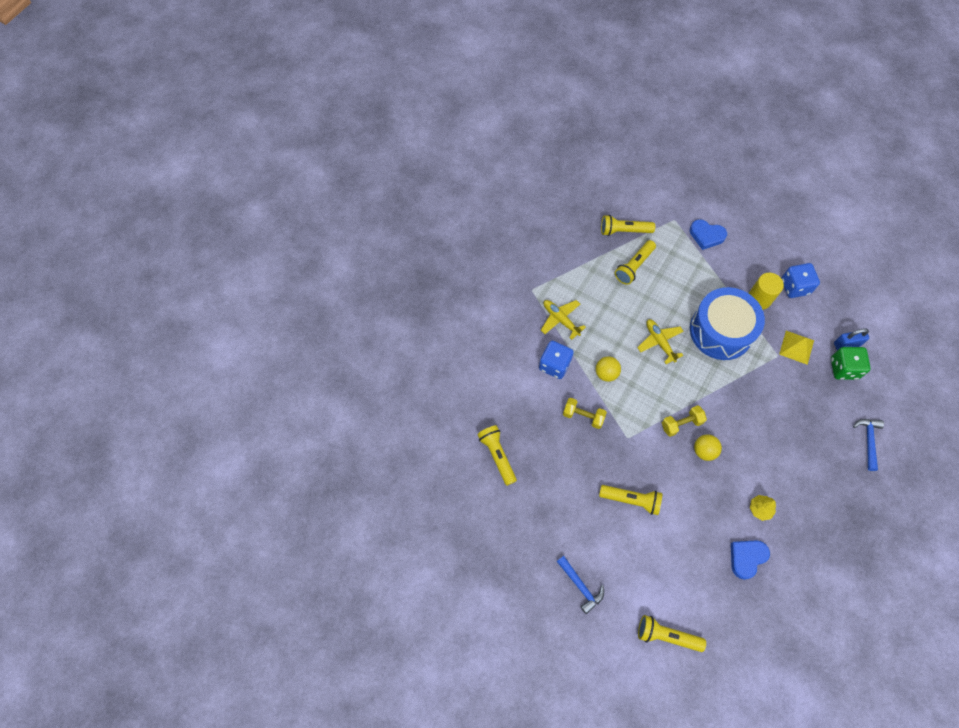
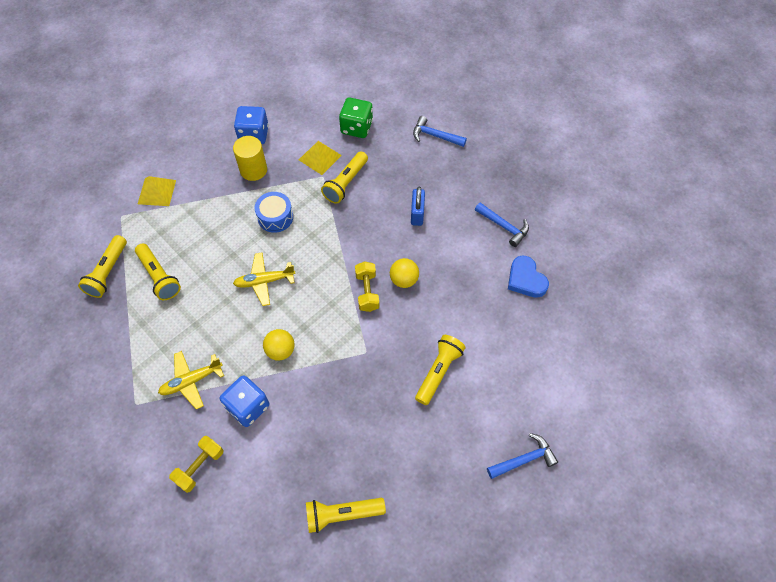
camera: 75 degrees left, 5 degrees down
yellow dumbbell [563,398,607,429] -> yellow dumbbell moved to [169,436,223,493]
yellow flashlight [638,615,706,652] -> yellow flashlight moved to [321,152,368,204]
blue heart [690,219,727,250] -> yellow pyramid [138,176,176,206]
blue drum [690,287,765,360] -> blue drum [255,192,293,233], size x0.49
yellow tree [750,495,776,521] -> none
blue padlock [834,328,869,350] -> blue padlock moved to [411,186,425,226]
none -> blue hammer [475,202,529,247]

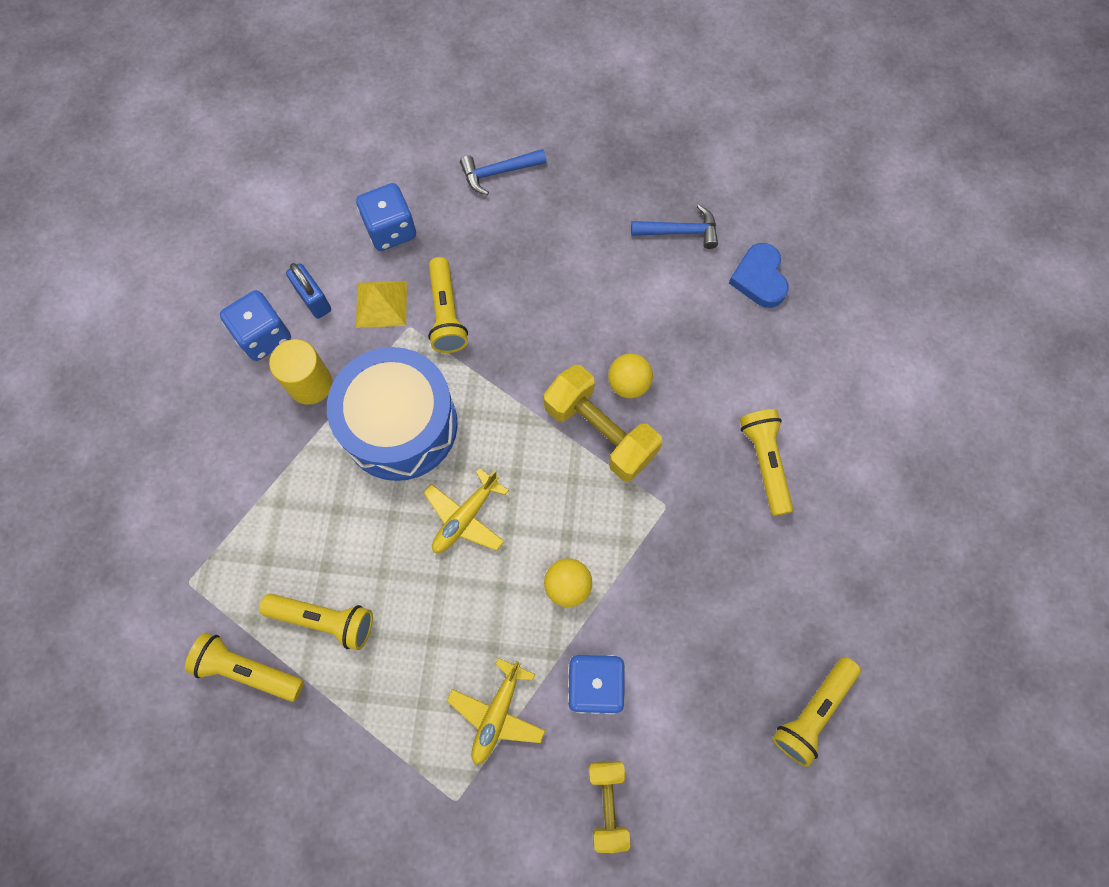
camera: 40 degrees left, 10 degrees up
yellow flashlight [78,235,127,298] -> yellow flashlight turned 135 degrees clockwise [185,632,304,702]
yellow pyramid [138,176,176,206] -> none
blue drum [255,192,293,233] -> blue drum [327,347,458,481], size x2.02
green dice [339,98,373,138] -> blue dice [356,183,416,251]
yellow dumbbell [355,261,379,312] -> yellow dumbbell [543,365,663,481], size x1.65
blue padlock [411,186,425,226] -> blue padlock moved to [286,263,331,319]
blue hammer [487,433,558,479] -> none
blue heart [508,256,549,298] -> blue heart turned 60 degrees clockwise [729,243,789,308]

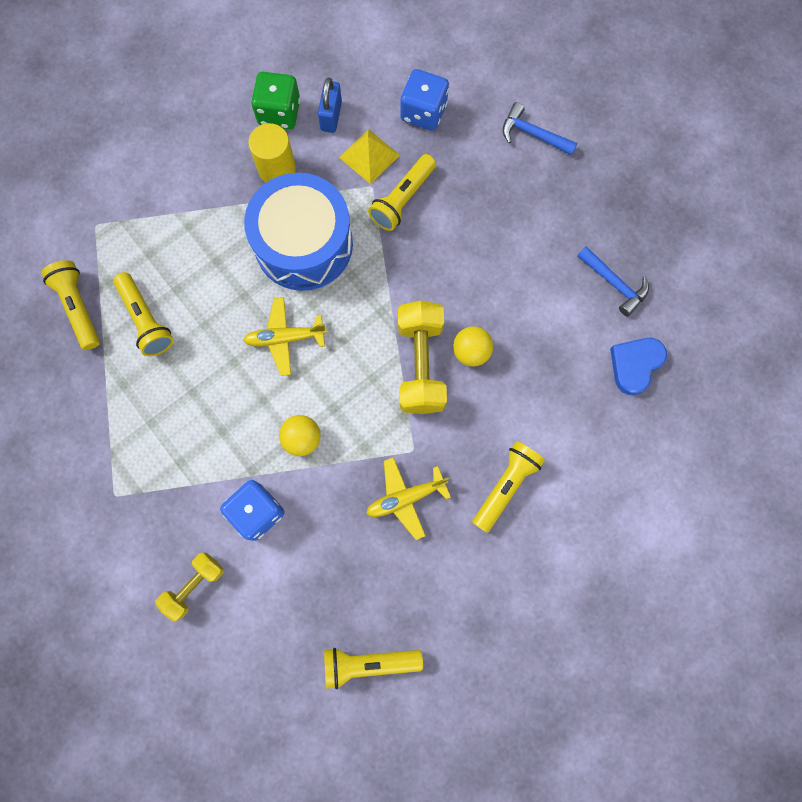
camera: 45 degrees right, 5 degrees up
blue dice [220,290,291,361] -> green dice [251,72,300,129]
yellow plane [447,658,546,765] -> yellow plane moved to [366,457,451,540]

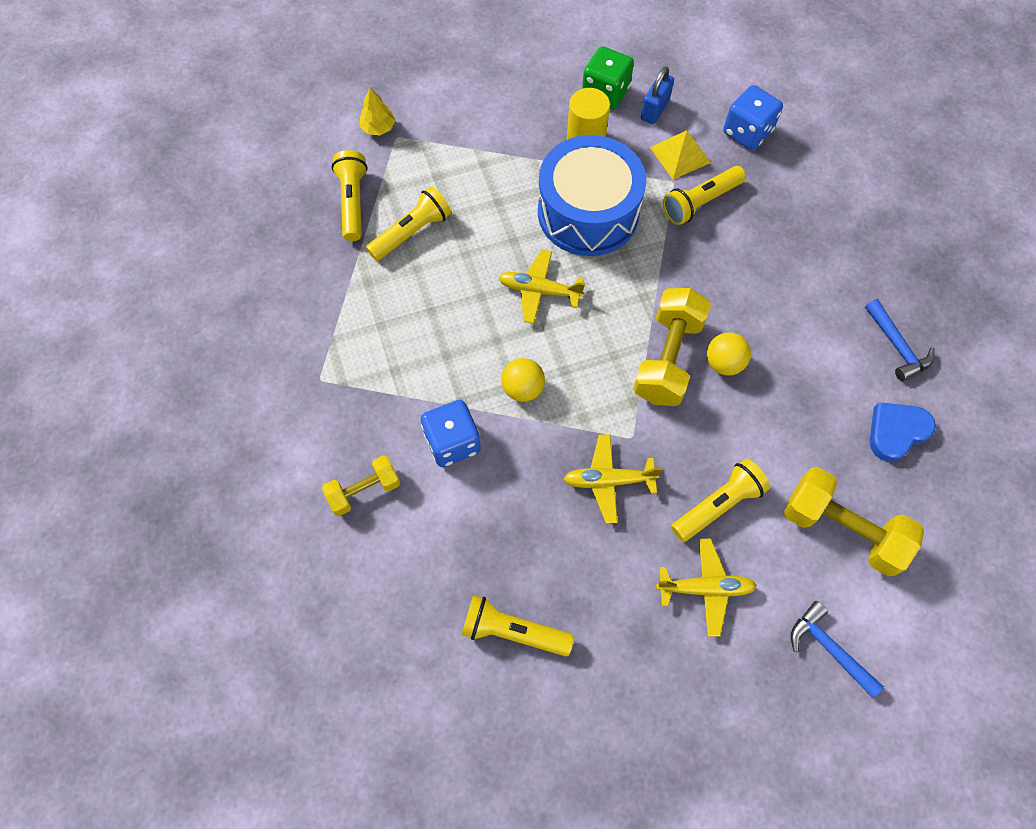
camera: 20 degrees right, 10 degrees down
yellow flashlight [113,272,174,356] -> yellow flashlight turned 120 degrees counterclockwise [366,186,451,261]
blue hammer [503,102,577,155] -> blue hammer moved to [791,601,884,698]
none -> yellow tree [359,87,396,135]
none -> yellow plane [656,539,757,636]
none -> yellow dumbbell [784,467,924,576]

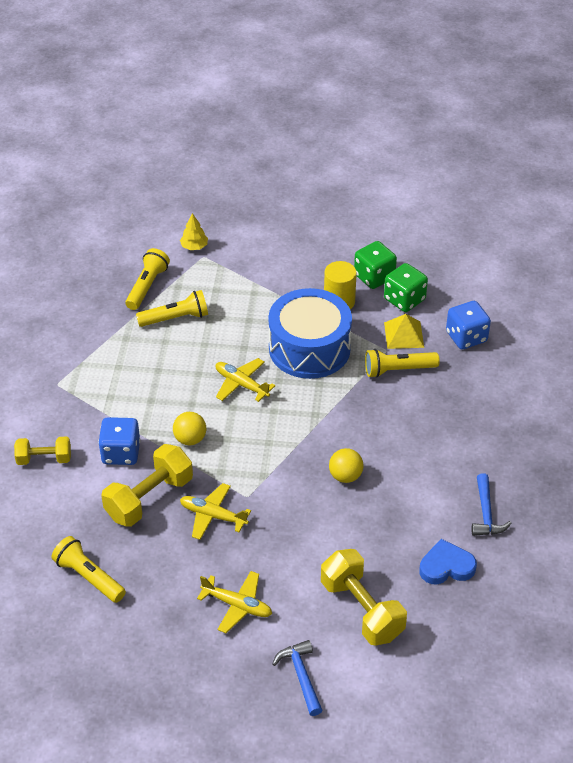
camera: 25 degrees right, 20 degrees down
yellow dumbbell [633,288,711,406] -> yellow dumbbell moved to [101,444,193,527]
blue padlock [641,67,674,124] -> green dice [384,263,428,312]
yellow flashlight [671,459,770,542] -> none

